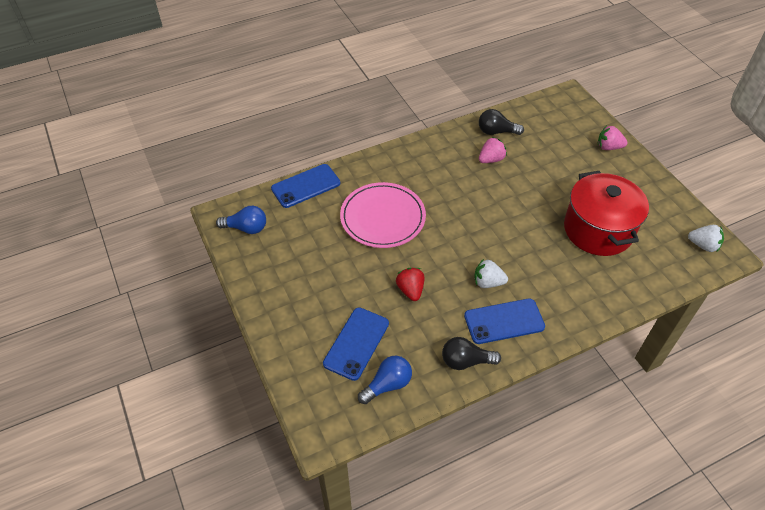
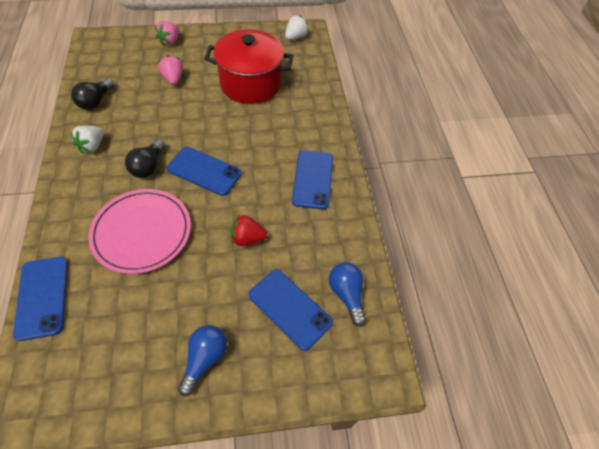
camera: 75 degrees left, 5 degrees up
blue light bulb [216,206,266,234] -> blue light bulb moved to [178,325,227,396]
black light bulb [442,337,501,370] -> black light bulb moved to [125,139,165,178]
white strawberry [474,259,508,288] -> white strawberry moved to [70,126,104,153]
pink strawberry [479,137,507,163] -> pink strawberry moved to [158,55,183,85]
none -> blue phone [167,147,242,196]

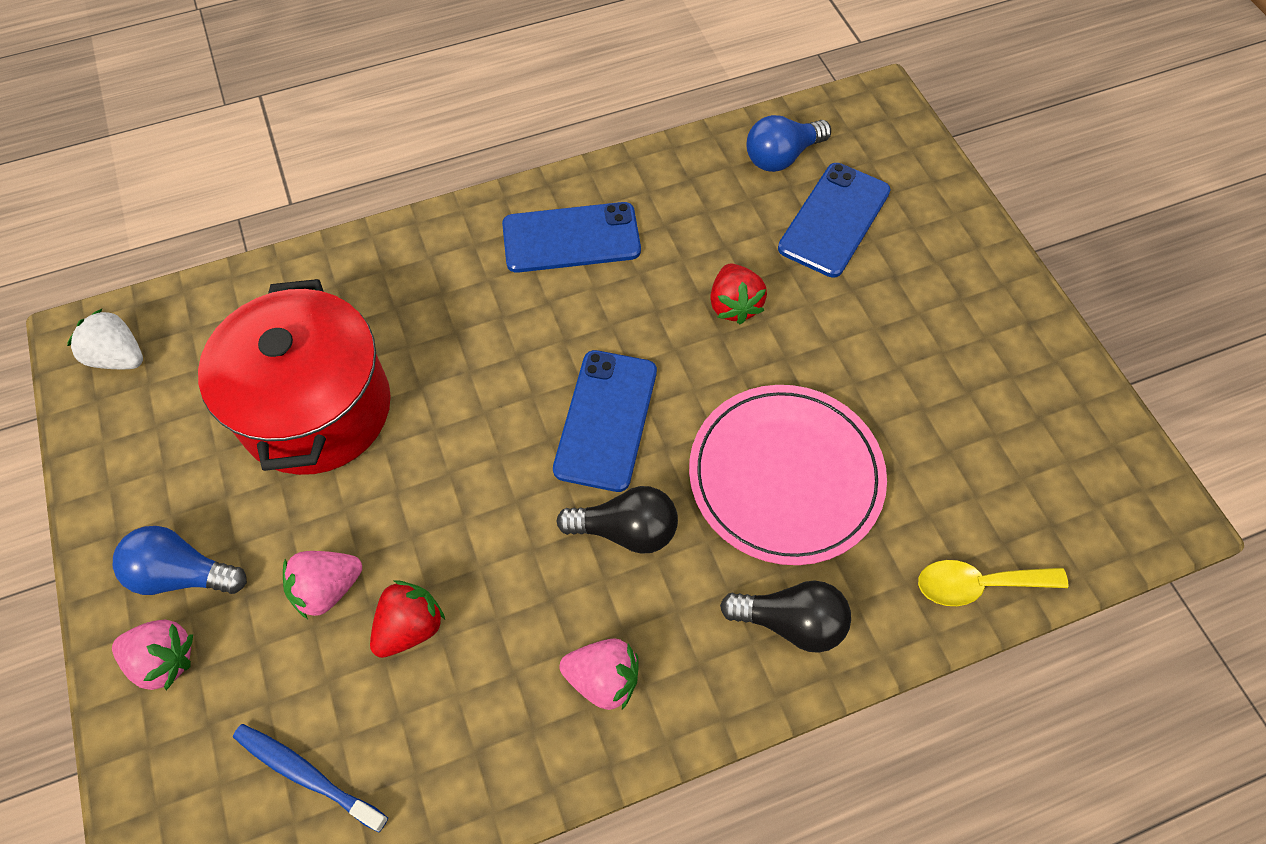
camera: 100 degrees left, 5 degrees up
blue phone [13,257,68,341] -> yellow spoon [918,560,1069,606]
white strawberry [70,126,104,153] -> pink strawberry [560,638,639,710]
black light bulb [71,78,114,110] -> black light bulb moved to [720,581,851,653]
blue light bulb [178,325,227,396] -> blue light bulb moved to [113,526,247,595]
none -> blue toothbrush [233,724,388,832]
none -> red strawberry [370,580,445,658]

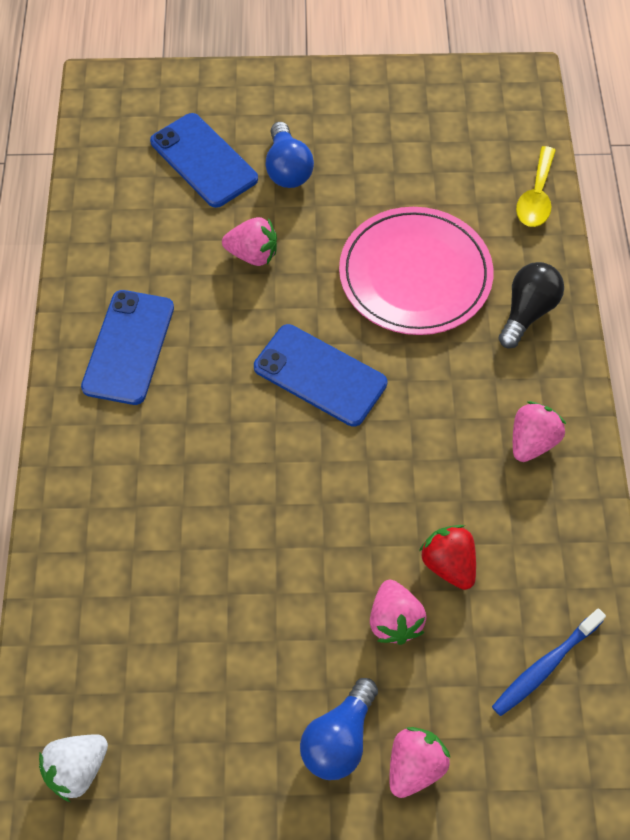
camera: 70 degrees left, 0 degrees up
red pot [198,279,391,475] -> none
black light bulb [556,486,678,554] -> none
red strawberry [710,264,767,325] -> pink strawberry [222,217,277,266]
blue light bulb [747,115,831,172] -> blue light bulb moved to [266,122,314,188]

